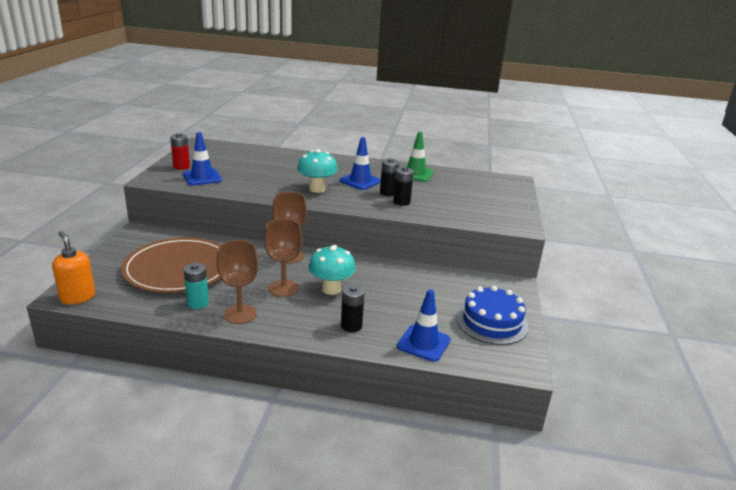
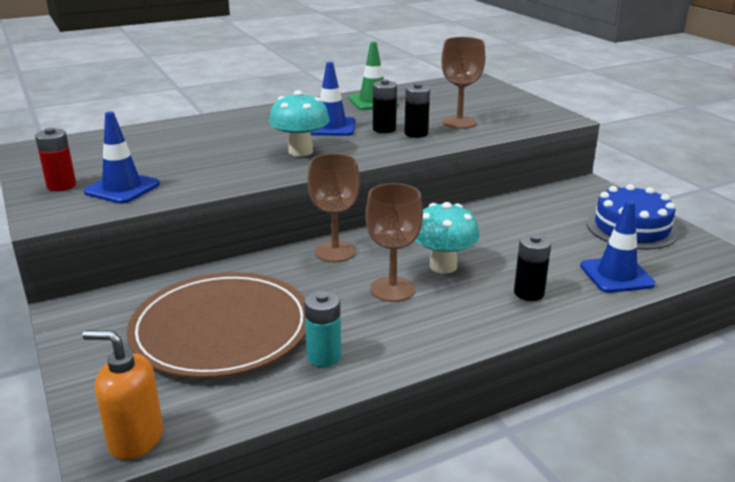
camera: 35 degrees left, 0 degrees up
brown goblet [217,240,258,324] -> brown goblet moved to [441,37,485,129]

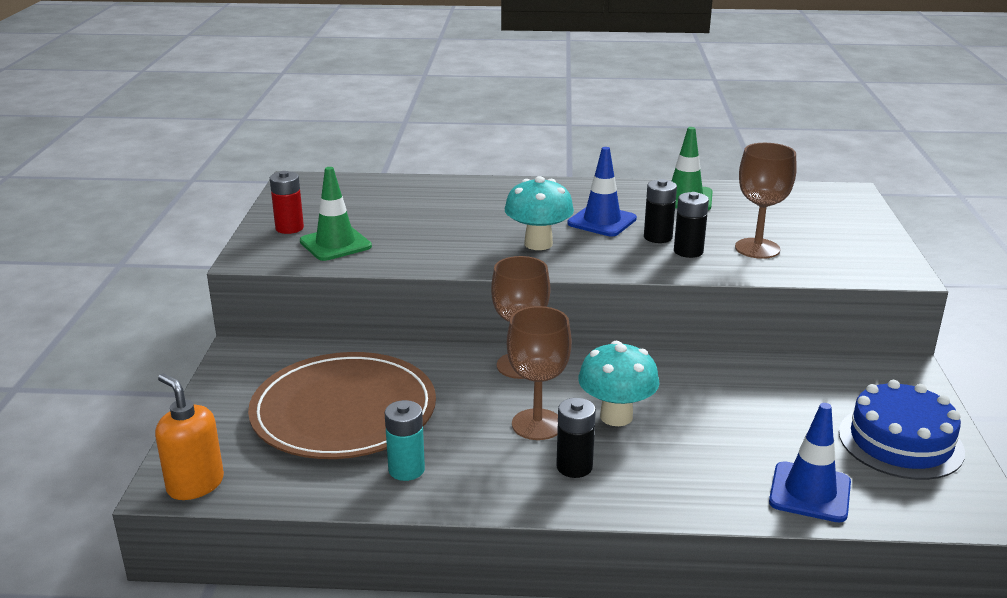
camera: 30 degrees right, 0 degrees up
blue traffic cone [84,111,160,204] -> green traffic cone [300,167,372,261]
black battery [514,234,551,301] -> black battery moved to [556,398,596,478]

